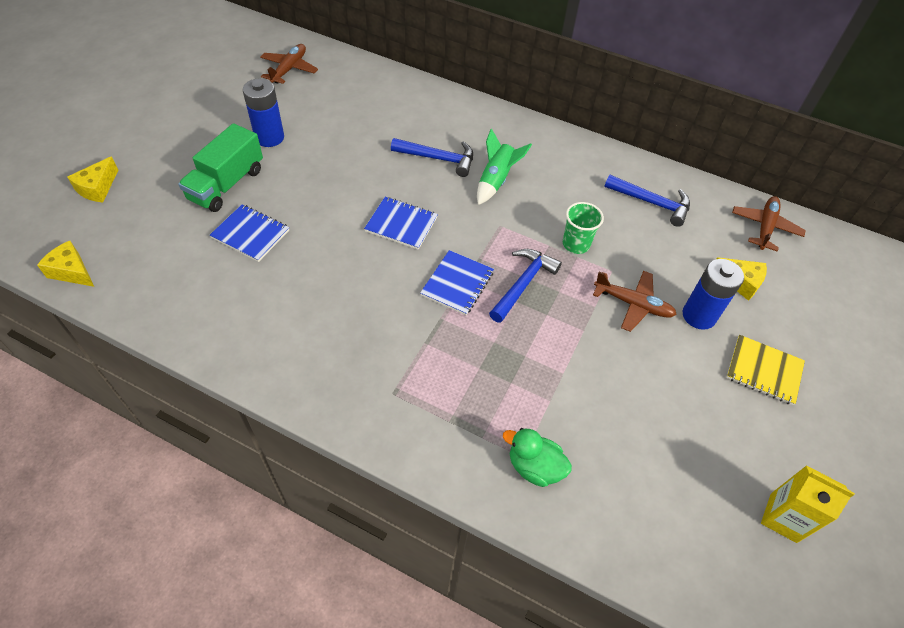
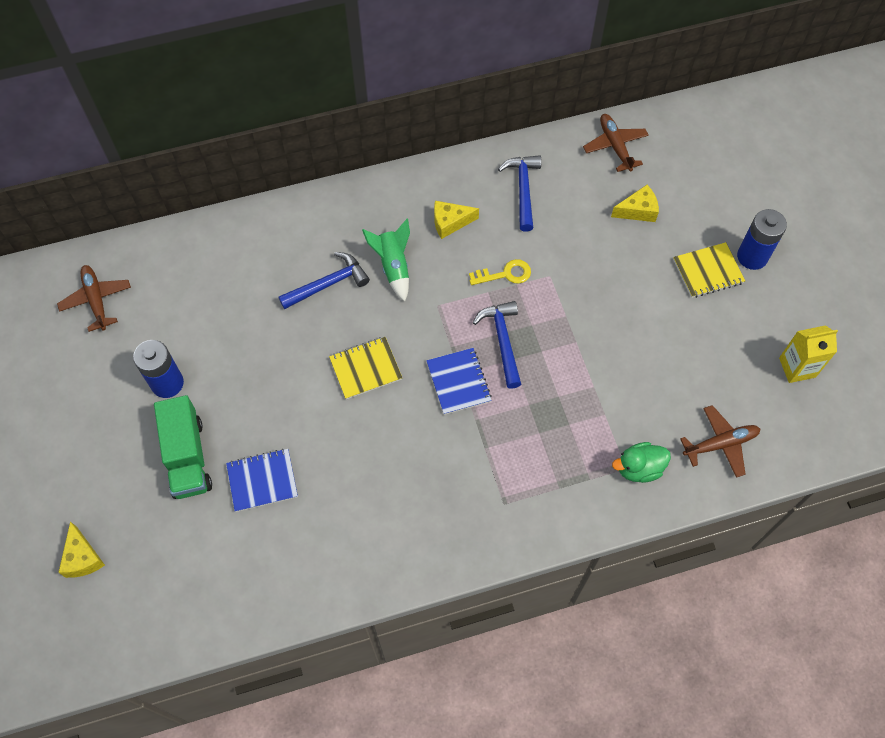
camera: 40 degrees left, 10 degrees up
yellow cheese [37,241,94,287] -> yellow cheese moved to [434,201,479,239]
blue notebook [364,197,438,250] -> yellow notebook [329,337,402,399]
green cup [563,202,604,254] -> yellow key [469,259,531,285]
brown plane [593,271,677,332] -> brown plane moved to [680,405,760,478]
blue hammer [604,175,690,227] -> blue hammer turned 75 degrees counterclockwise [498,155,541,232]
blue battery [682,259,744,330] -> blue battery moved to [737,209,787,270]

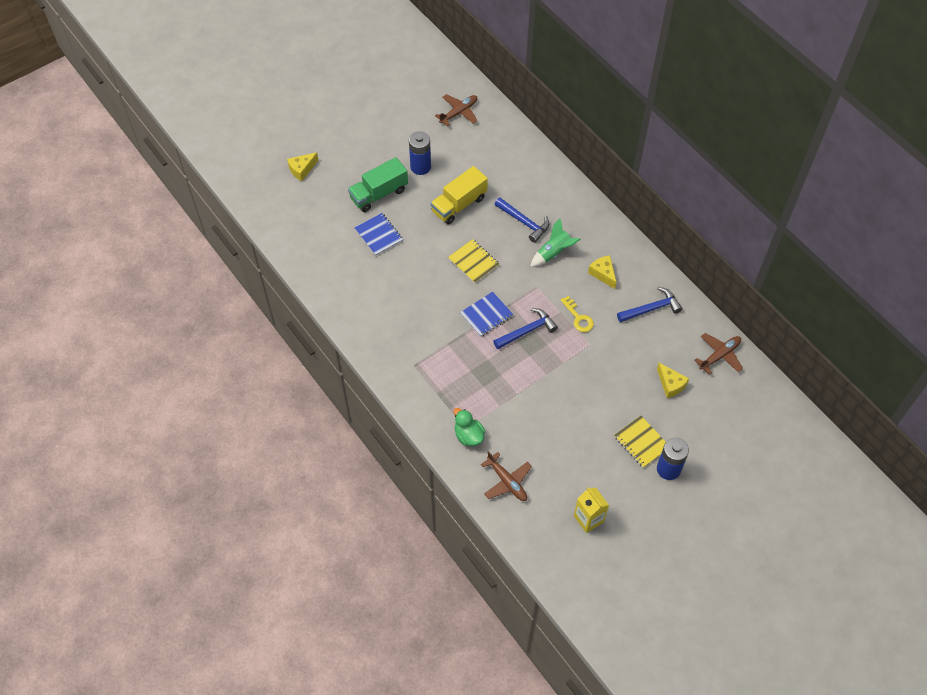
camera: 70 degrees right, 5 degrees down
none -> yellow truck [431,166,488,225]

